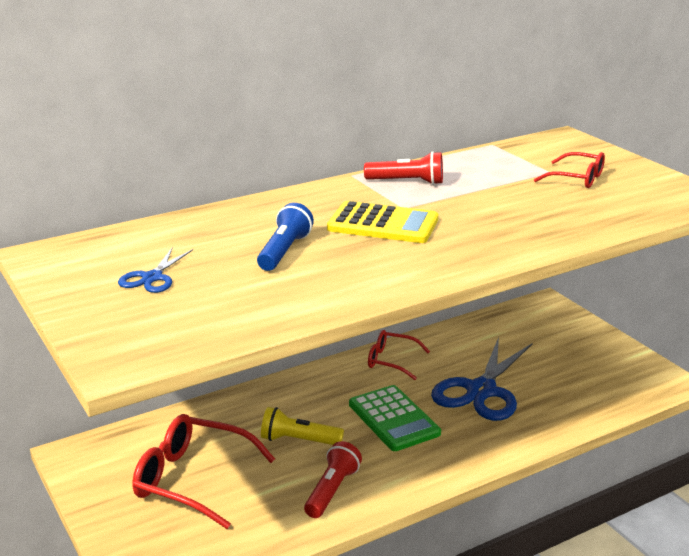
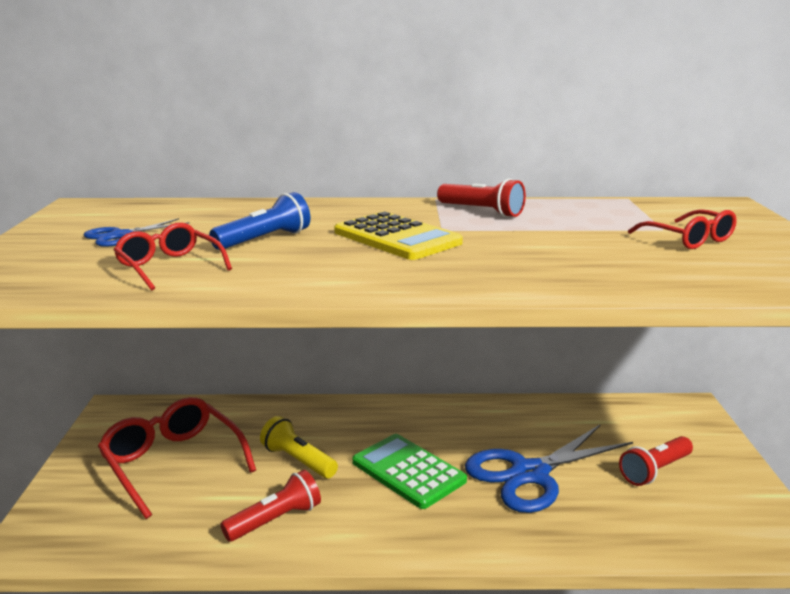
camera: 30 degrees right, 5 degrees down
green calculator [349,385,441,451] -> green calculator turned 135 degrees clockwise [352,434,467,509]
red glasses [368,330,430,380] -> red glasses moved to [113,222,232,291]
none -> red flashlight [619,436,693,486]

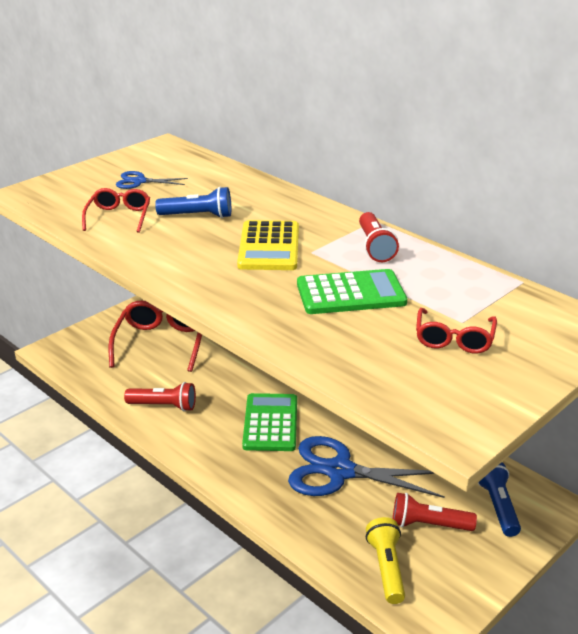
camera: 45 degrees right, 10 degrees up
yellow flashlight [260,416,338,478] -> yellow flashlight moved to [366,517,405,604]
none -> green calculator [297,269,407,314]
none -> blue flashlight [478,462,521,537]

